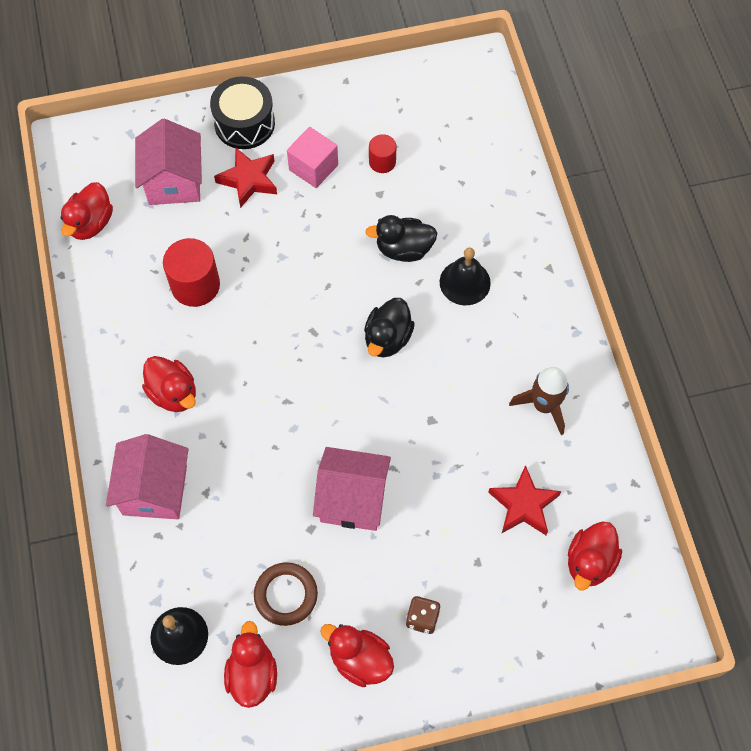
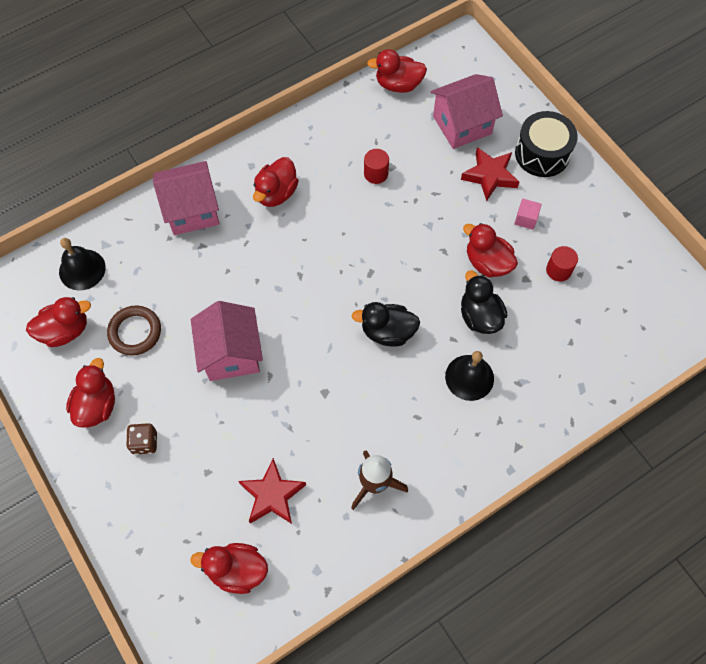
camera: 70 degrees right, 0 degrees up
red cylinder [163,238,220,307] -> red cylinder [364,149,389,184], size x0.58
pink cube [287,127,338,188] -> pink cube [515,199,542,230], size x0.60
none -> red duck [463,223,518,277]

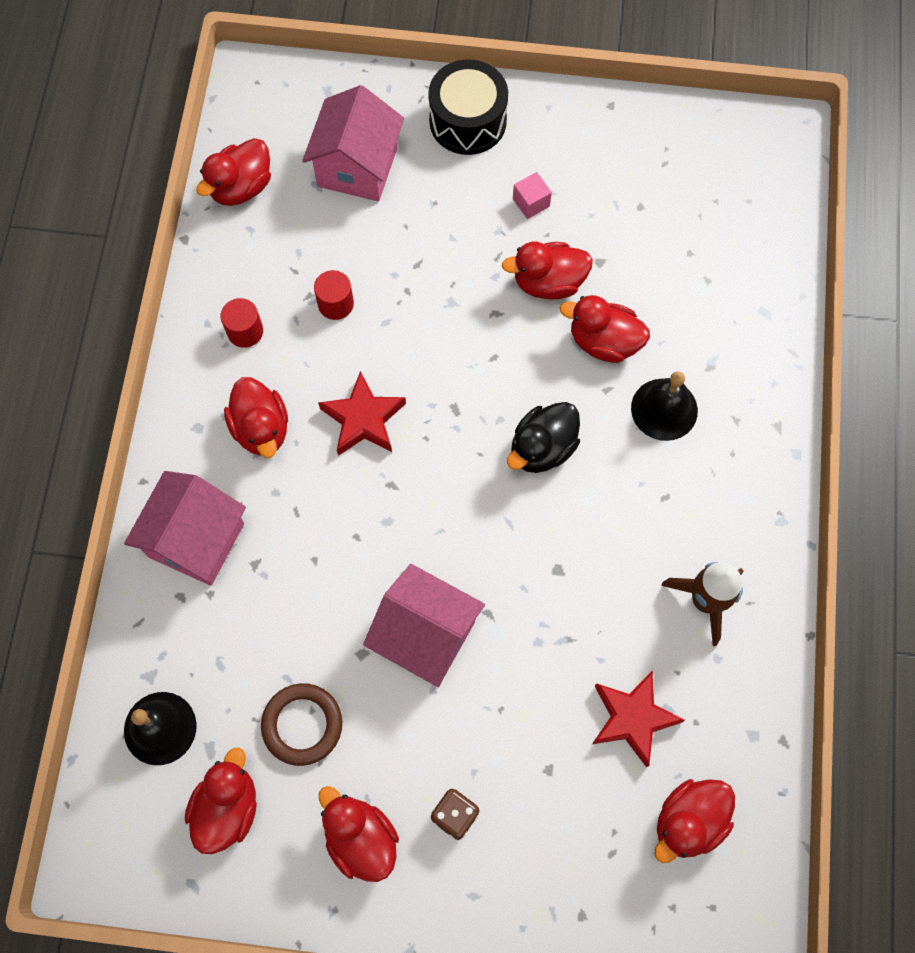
camera: 50 degrees left, 5 degrees up
red star [461,147,519,201] -> red star moved to [318,371,406,456]
black duck [461,271,507,334] -> red duck [560,295,650,363]
red cylinder [546,246,578,282] -> red cylinder moved to [220,298,263,348]

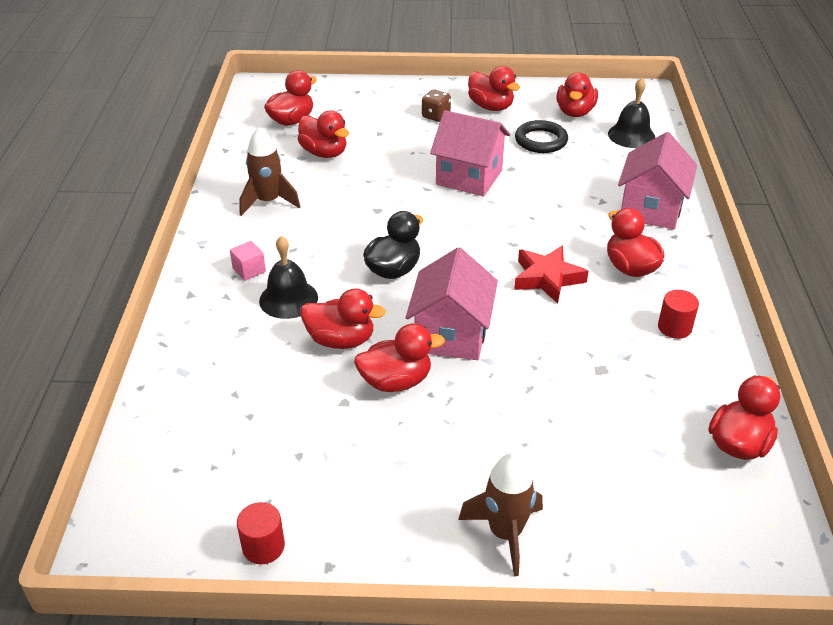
camera: 175 degrees right, 30 degrees down
brown ring [261,683,342,766] -> black ring [515,120,568,153]
pink house [302,85,404,201] -> pink house moved to [406,247,498,360]
red cylinder [314,270,354,320] -> red cylinder moved to [237,502,285,564]
black drum [428,59,508,155] -> brown rocket [458,453,543,576]
pink cube [513,172,552,219] -> pink cube moved to [230,241,266,281]
red star [592,670,685,767] -> red duck [298,111,349,158]

